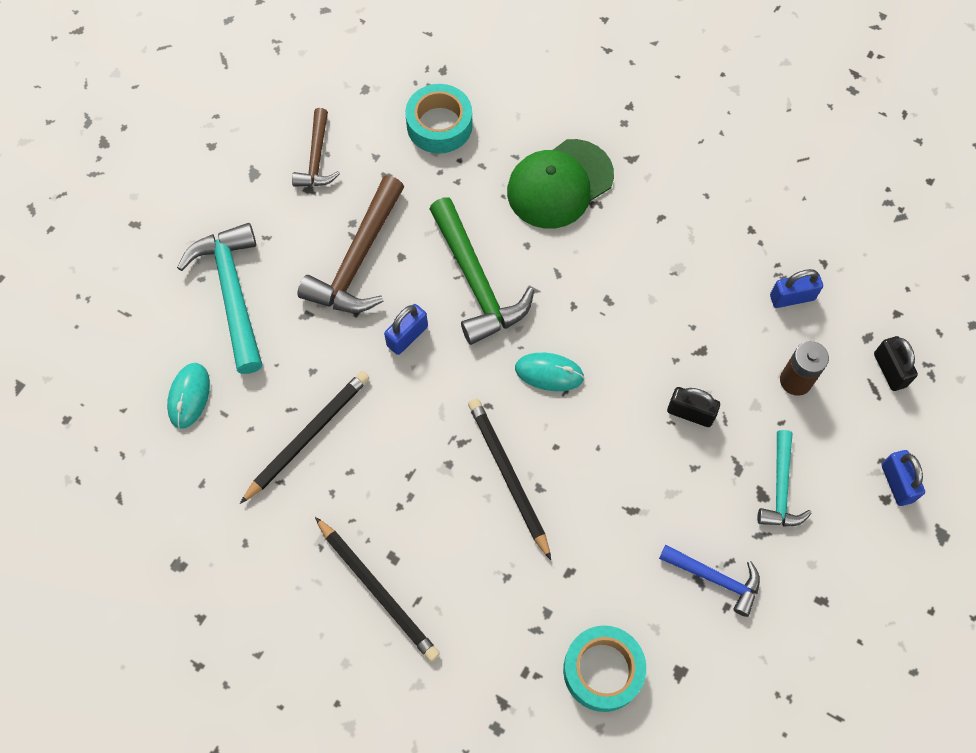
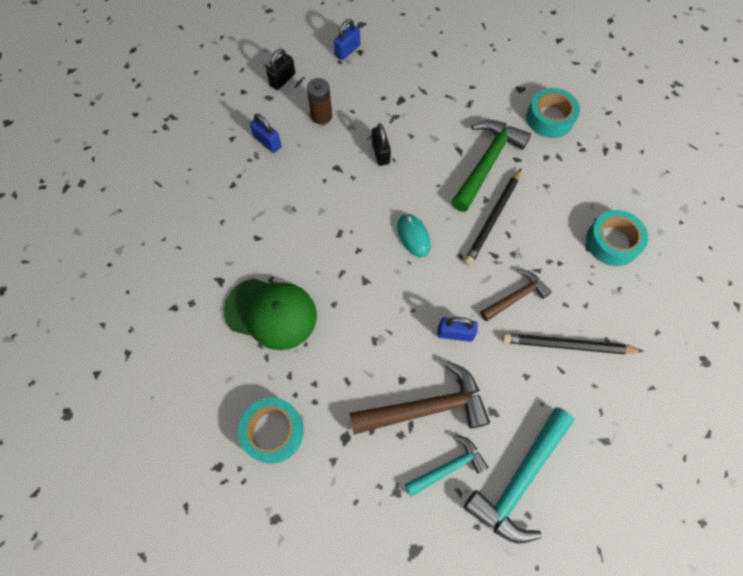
camera: 125 degrees left, 0 degrees up
turquoise mouse [167,363,210,429] -> none
brown hammer [292,108,340,187] -> brown hammer moved to [480,270,552,321]
black pencil [315,517,440,662] -> turquoise tape [586,210,648,266]
green hammer [430,197,534,345] -> green hammer moved to [451,120,531,212]
blue hammer [659,545,760,617] -> none
turquoise hammer [757,430,812,526] -> turquoise hammer moved to [405,435,489,497]

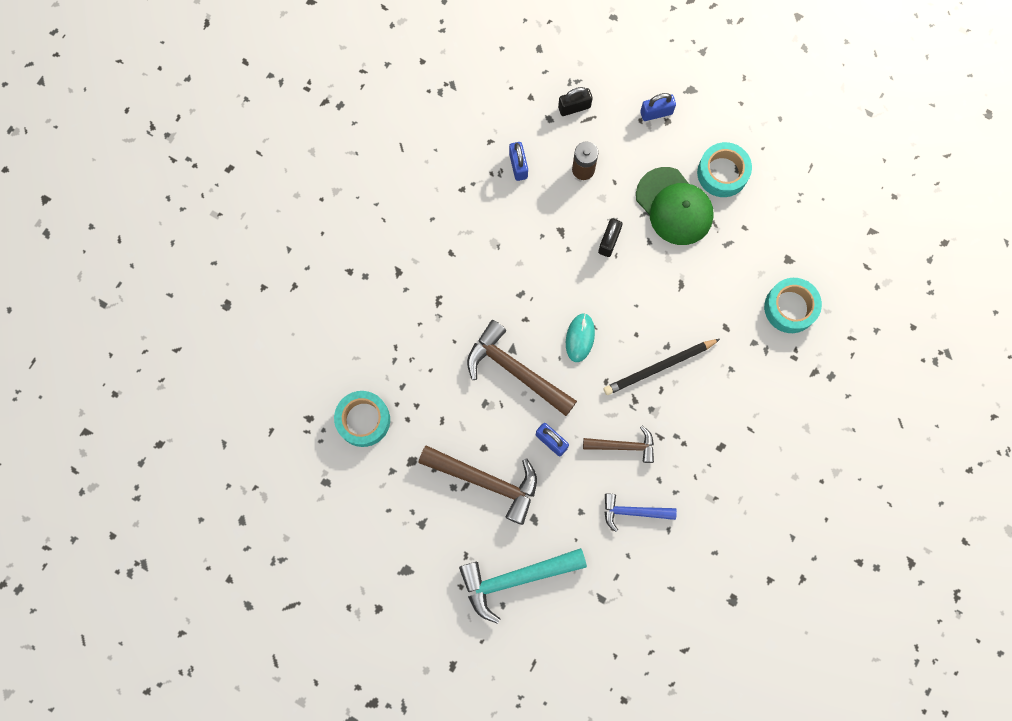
camera: 35 degrees right, 10 degrees up
green cap [224,278,317,350] -> green cap moved to [636,167,714,245]
turquoise hammer [405,435,489,497] -> none
green hammer [451,120,531,212] -> none
black pencil [502,333,643,354] -> blue hammer [604,494,677,532]
turquoise tape [586,210,648,266] -> turquoise tape moved to [697,142,752,197]
none -> brown hammer [467,320,577,416]

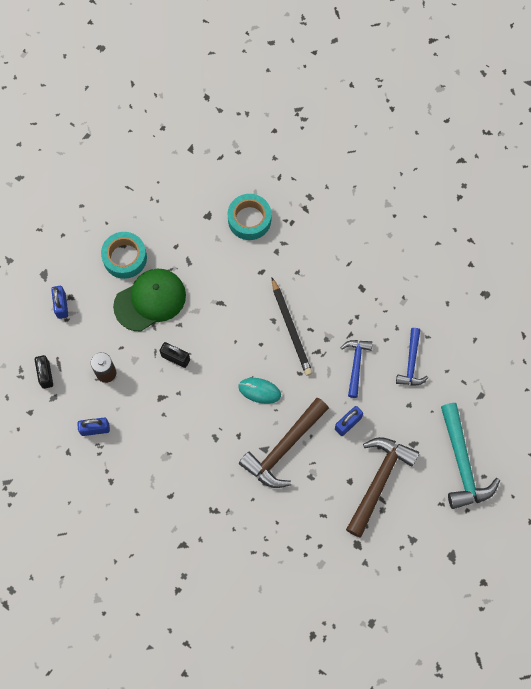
camera: 85 degrees left, 5 degrees down
turquoise tape [334,391,390,447] -> none
brown hammer [583,426,654,463] -> blue hammer [341,340,373,398]

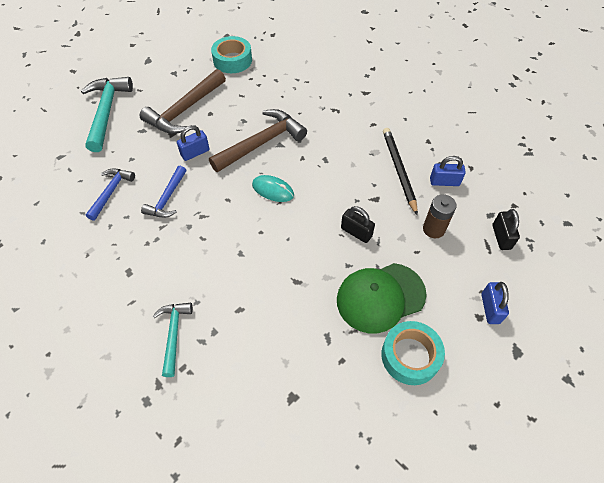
camera: 170 degrees left, 15 degrees down
turquoise tape [228,194,271,240] -> turquoise tape moved to [211,36,252,73]
black pencil [272,278,313,376] -> black pencil moved to [383,128,418,216]
none -> turquoise hammer [152,303,193,377]

